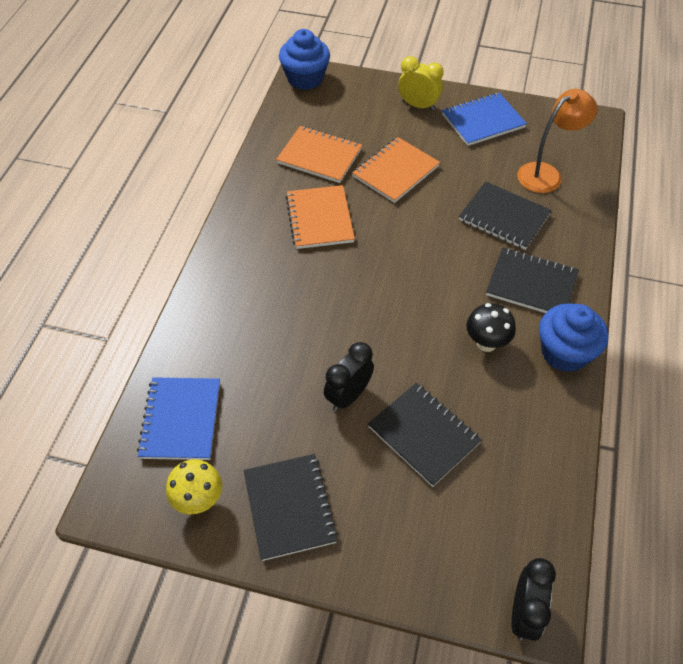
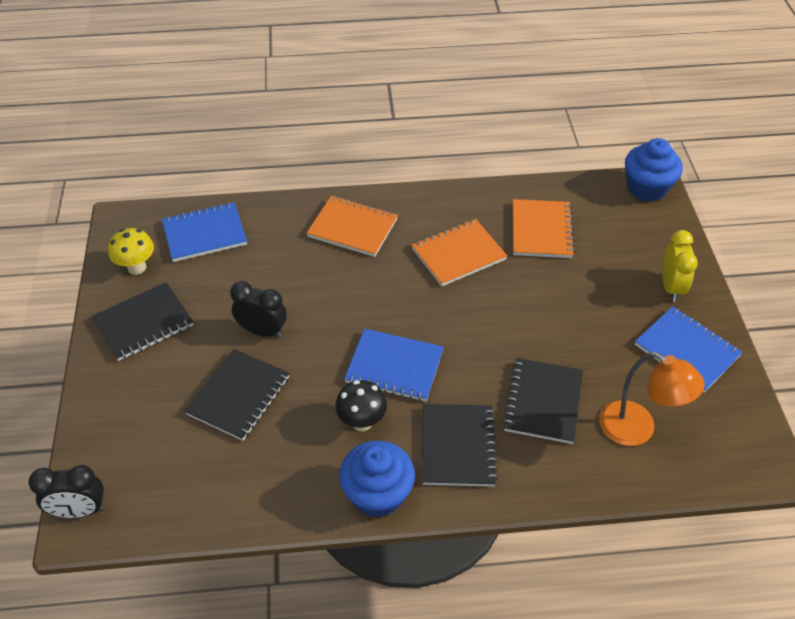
camera: 70 degrees right, 5 degrees down
orange notebook [352,137,440,203] -> orange notebook moved to [307,196,398,257]
none -> blue notebook [344,329,444,401]

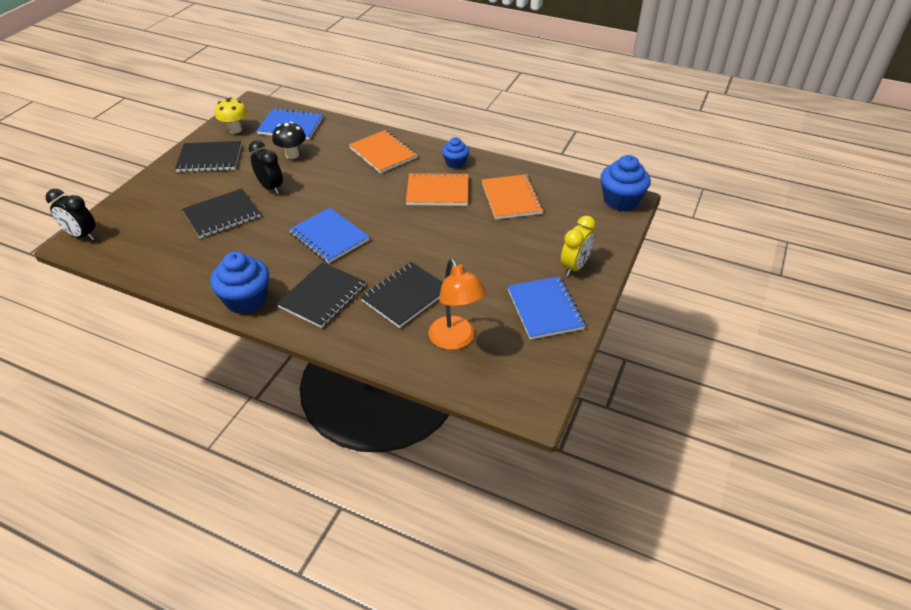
camera: 30 degrees right, 5 degrees down
black mushroom [335,380,387,431] -> black mushroom moved to [272,122,306,159]
orange notebook [513,199,575,258] -> orange notebook turned 45 degrees counterclockwise [482,174,544,219]
none -> blue cupcake [442,137,469,169]

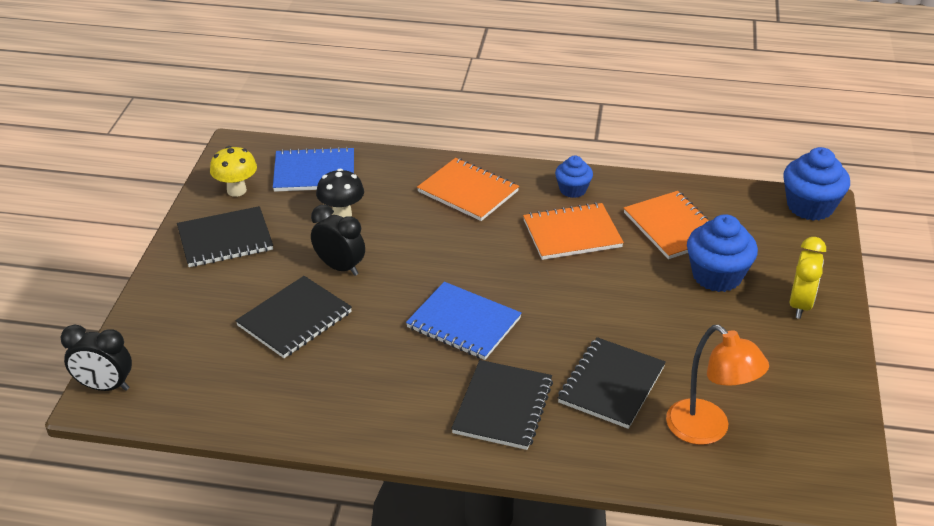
camera: 15 degrees left, 5 degrees down
blue cupcake [210,251,269,314] -> blue cupcake moved to [687,214,758,292]
blue notebook [507,276,586,340] -> none

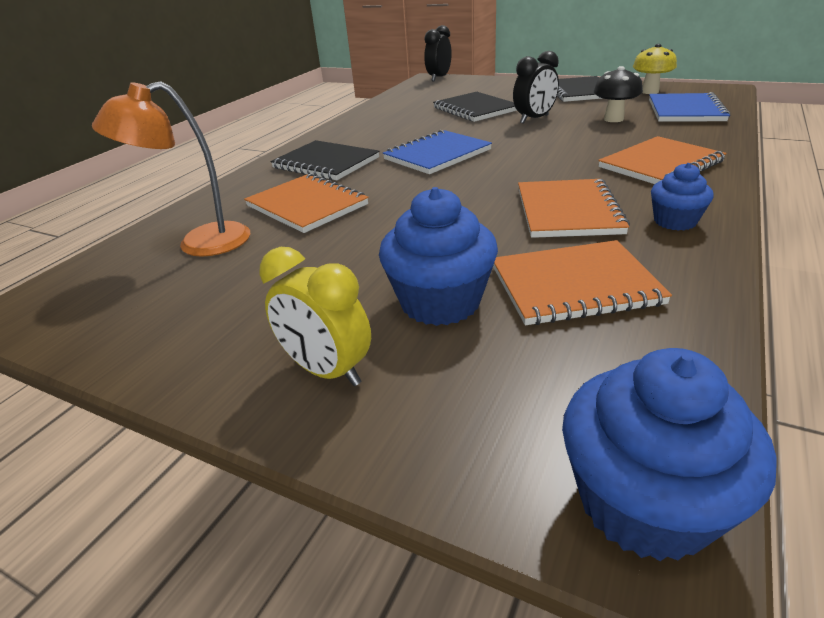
camera: 110 degrees right, 5 degrees down
black notebook [558,337,666,429] -> orange notebook [244,174,369,233]

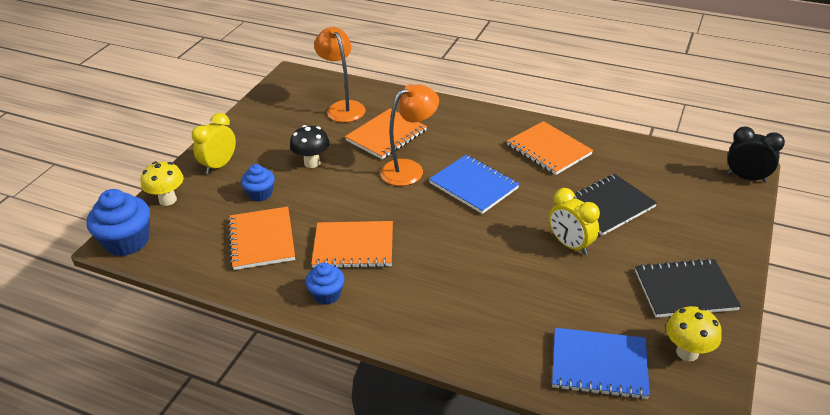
camera: 85 degrees right, 5 degrees up
black notebook [270,140,380,180] -> none
blue cupcake [379,187,498,326] -> blue cupcake [241,164,275,201], size x0.59
black clock [513,51,559,124] -> yellow clock [549,188,600,255]
black mushroom [594,66,643,122] -> black mushroom moved to [290,125,330,168]
orange notebook [598,136,727,184] -> orange notebook moved to [507,121,593,175]
none -> yellow mushroom [141,161,184,206]
none -> orange lamp [380,84,439,186]

